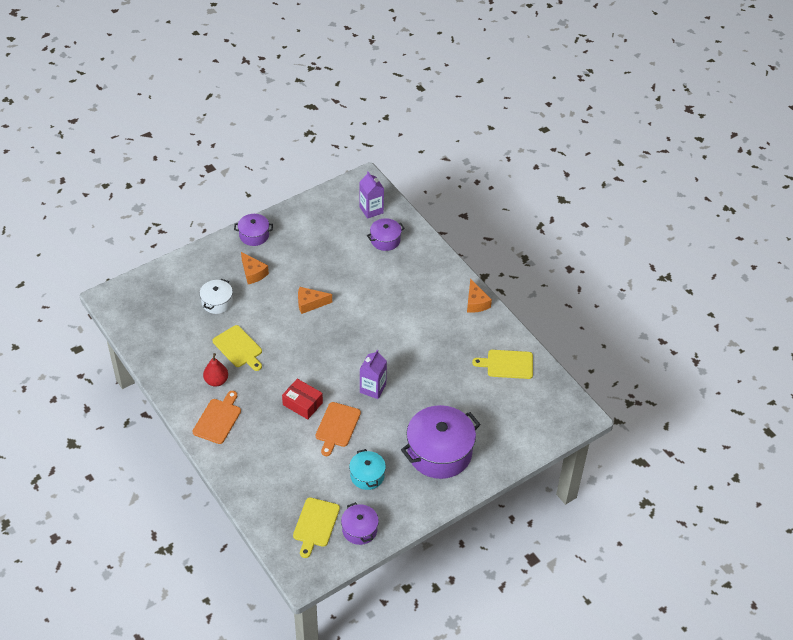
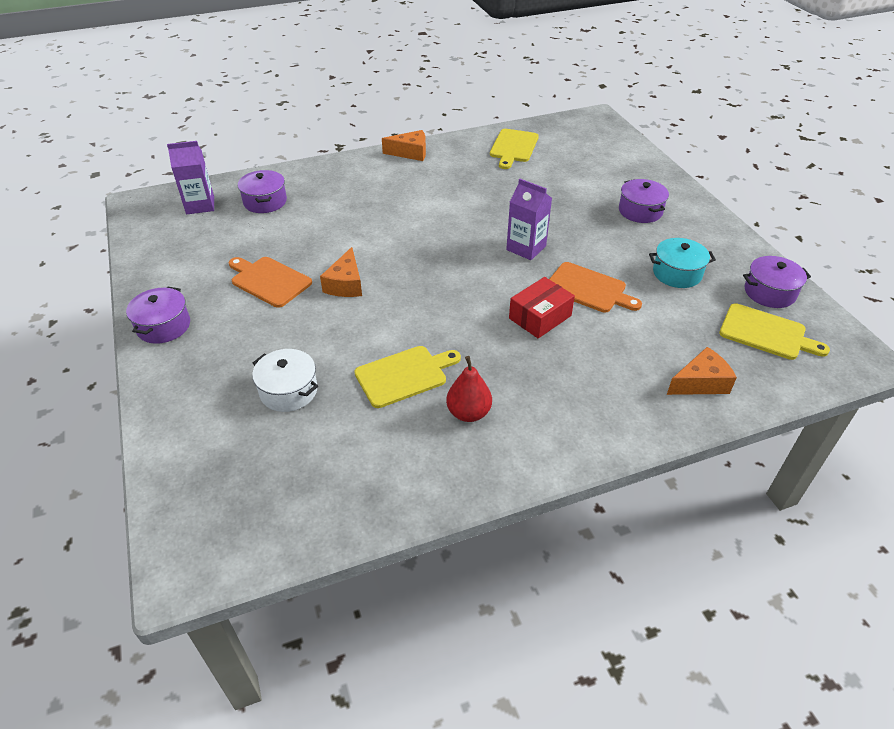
camera: 75 degrees left, 5 degrees down
orange cutting board [192,391,241,444] -> orange cutting board moved to [229,257,312,308]
orange cheese [241,252,269,284] -> orange cheese moved to [667,347,737,395]
purple pot [401,405,481,479] -> purple pot [619,179,669,223], size x0.52

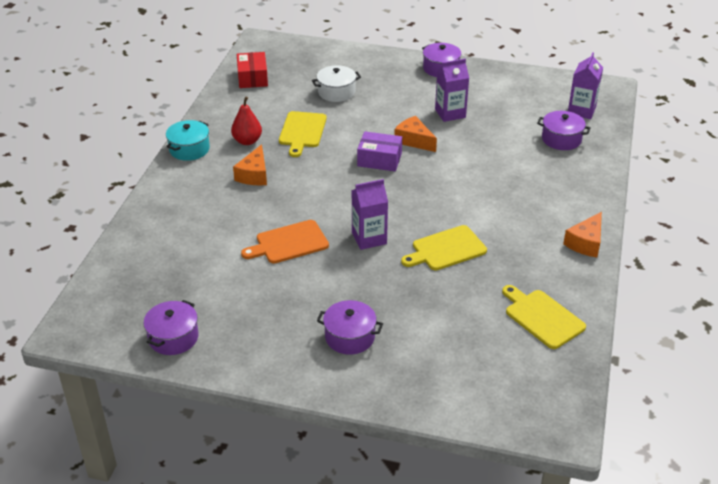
camera: 125 degrees right, 5 degrees down
orange cutting board [229,257,312,308] -> purple carton [435,59,469,122]
red box [509,277,575,338] -> red box moved to [237,52,268,88]
turquoise pot [649,238,716,288] -> turquoise pot moved to [166,120,210,161]
orange cheese [667,347,737,395] -> orange cheese moved to [233,144,267,185]
yellow cutting board [719,303,830,360] -> yellow cutting board moved to [401,225,487,270]
none -> purple box [357,131,402,171]

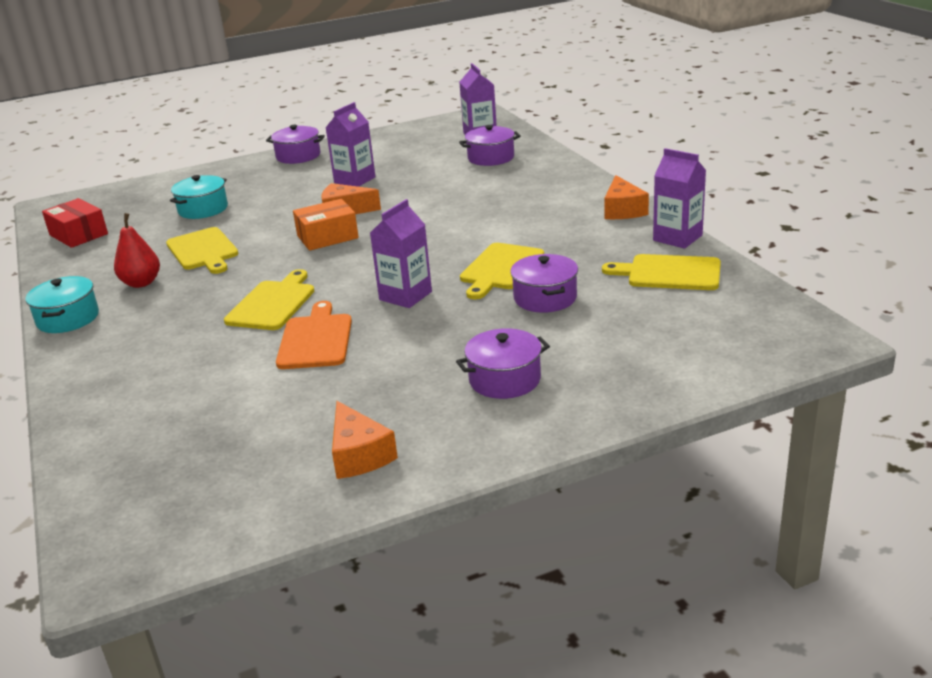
camera: 35 degrees left, 10 degrees down
purple pot [144,300,199,355] -> purple pot moved to [510,254,578,313]
orange cheese [233,144,267,185] -> orange cheese moved to [332,401,398,479]
orange cutting board [241,220,329,263] -> orange cutting board turned 150 degrees clockwise [276,301,352,369]
white pot [312,65,361,102] -> turquoise pot [170,175,228,219]
purple box [357,131,402,171] -> orange box [293,199,359,251]
none -> yellow cutting board [224,269,314,330]
none -> purple carton [653,148,706,249]

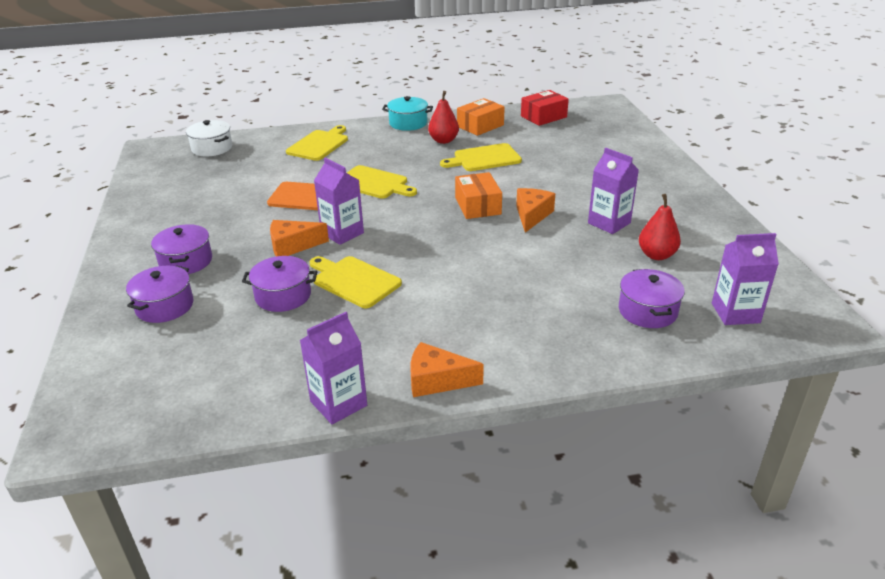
camera: 100 degrees right, 5 degrees up
turquoise pot [170,175,228,219] -> none
purple pot [266,125,325,164] -> purple pot moved to [126,265,193,323]
orange cheese [332,401,398,479] -> orange cheese moved to [270,220,329,256]
yellow cutting board [602,254,721,290] -> yellow cutting board moved to [286,125,348,161]
none -> white pot [186,120,232,156]
none -> orange box [457,98,505,136]
none -> red pear [639,194,681,260]

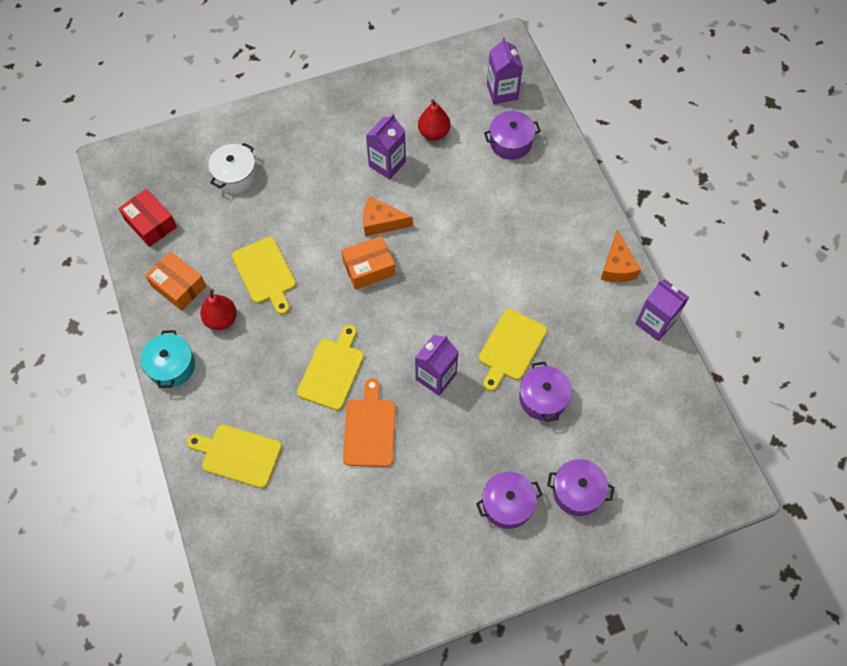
camera: 100 degrees left, 30 degrees up
white pot [186,120,232,156] -> white pot moved to [208,143,257,193]
orange cheese [270,220,329,256] -> none

